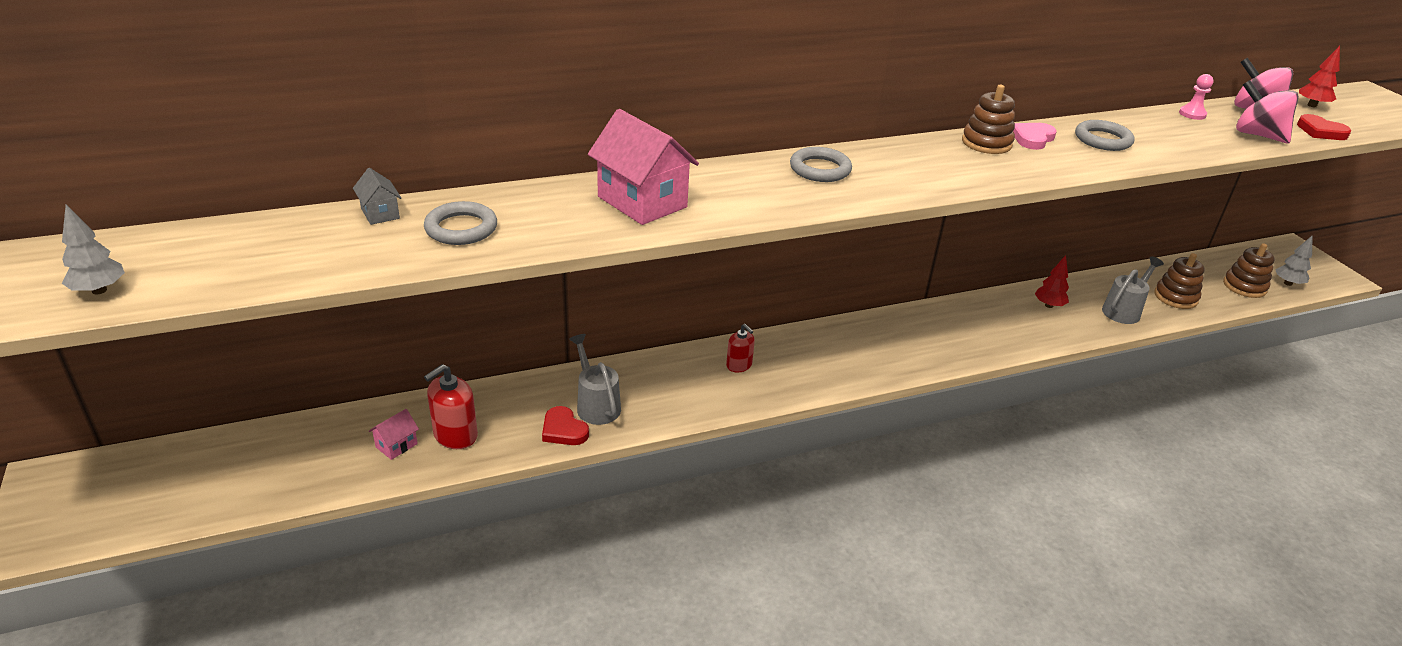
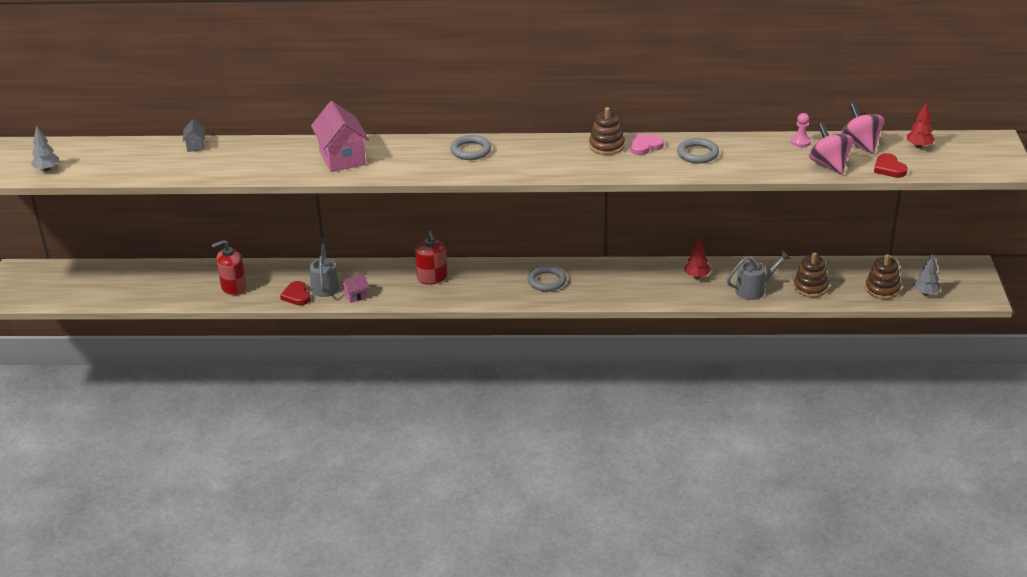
camera: 25 degrees right, 0 degrees up
pink house [369,409,419,460] -> pink house moved to [341,273,369,303]
grey ring [424,201,497,245] -> grey ring moved to [527,265,567,292]
red soap dispenser [726,324,755,372] -> red soap dispenser [415,231,448,285], size x1.56

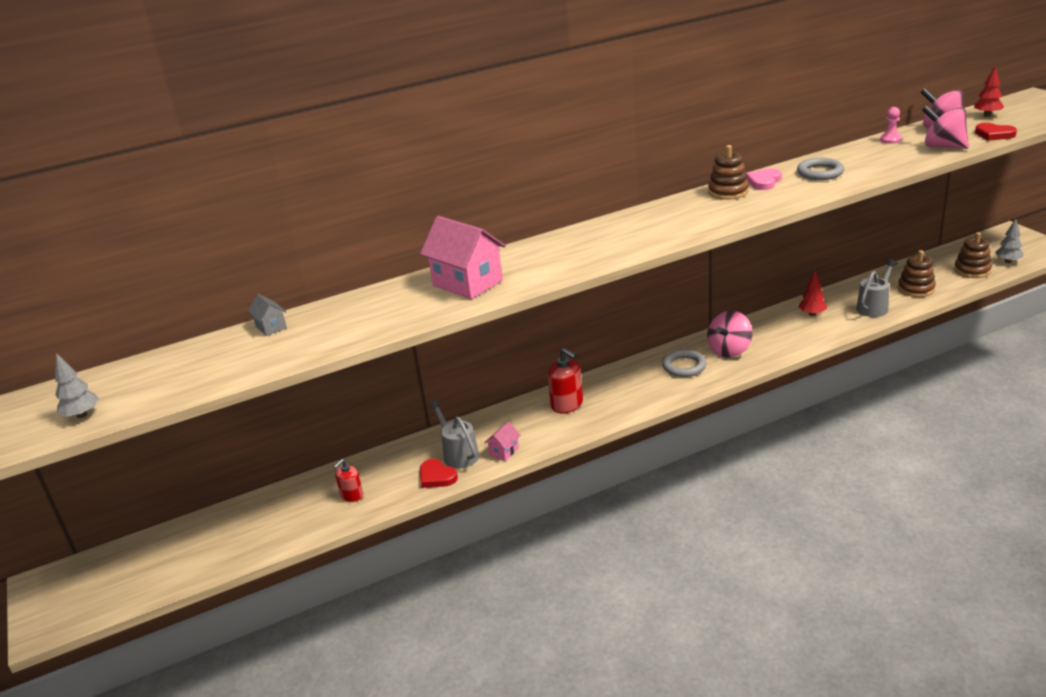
camera: 25 degrees left, 5 degrees down
red soap dispenser [212,240,246,295] -> red soap dispenser [334,459,363,502], size x0.64
grey ring [450,135,491,160] -> none
none -> pink spinning top [707,311,752,358]

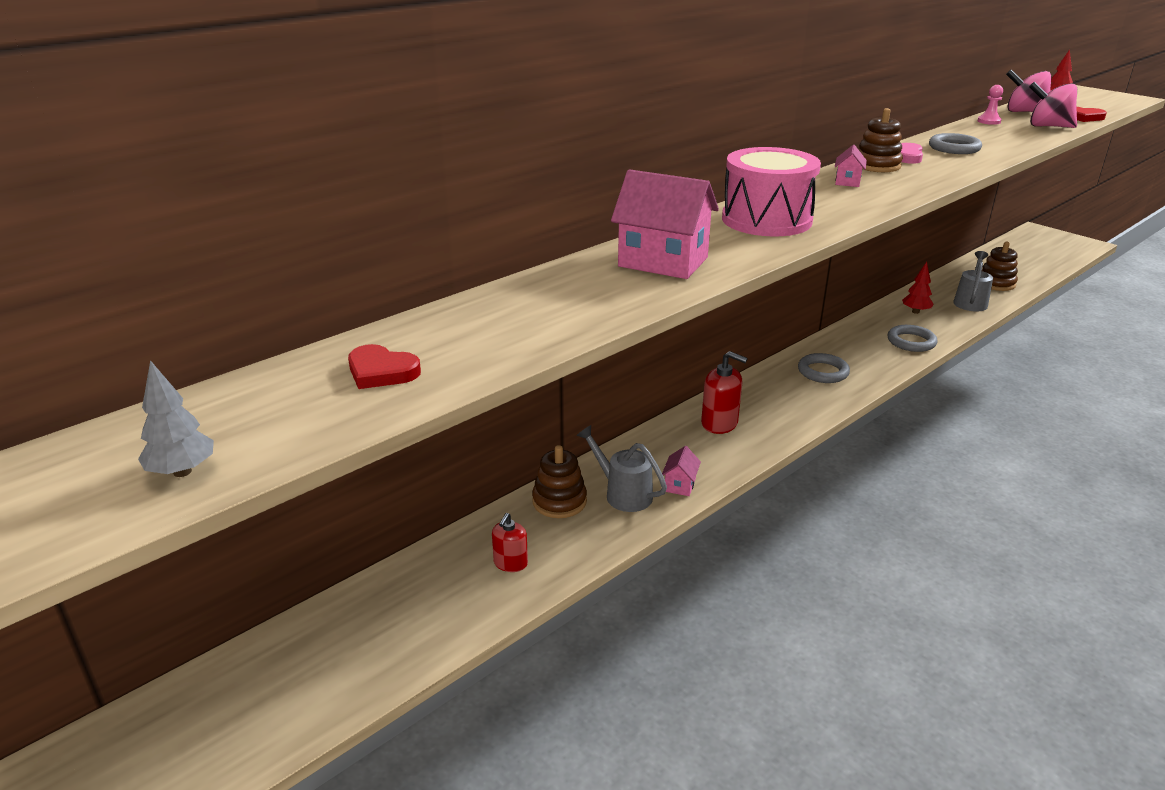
camera: 20 degrees left, 0 degrees up
grey house [248,294,287,336] -> none
red heart [420,459,458,488] -> red heart moved to [348,344,421,389]
pink spinning top [707,311,752,358] -> none
brown stacking toy [954,232,992,278] -> brown stacking toy moved to [532,445,587,518]
grey tree [995,219,1024,263] -> none
none -> pink drum [722,147,821,236]
none -> pink house [835,145,867,187]
none -> grey ring [887,325,938,352]

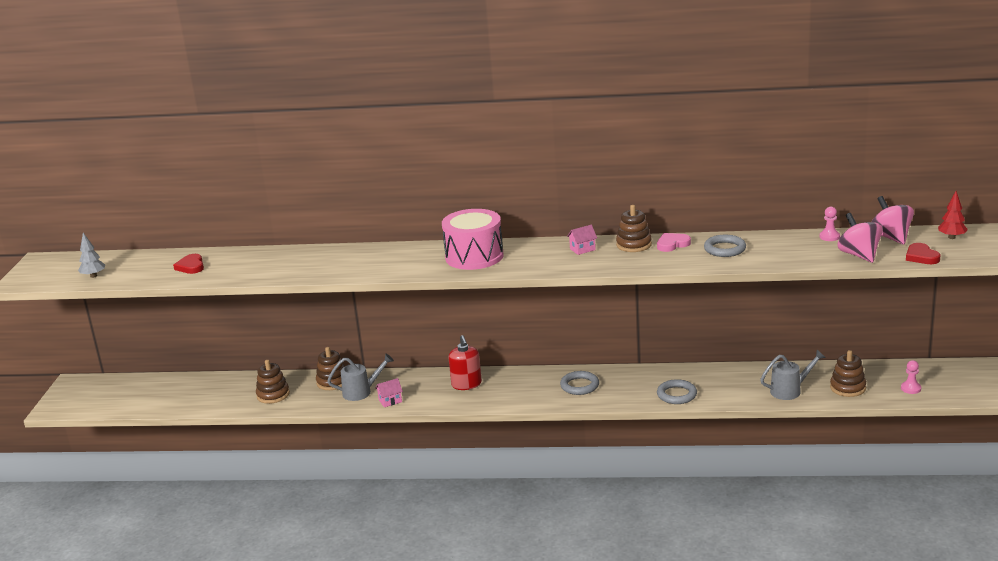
camera: 50 degrees right, 5 degrees down
red soap dispenser [492,513,528,572] -> brown stacking toy [256,360,290,404]
grey watering can [576,425,667,512] -> grey watering can turned 75 degrees clockwise [327,353,394,401]
pink house [611,169,719,279] -> none
red tree [902,262,934,314] -> none
none -> pink pawn [901,360,921,394]

